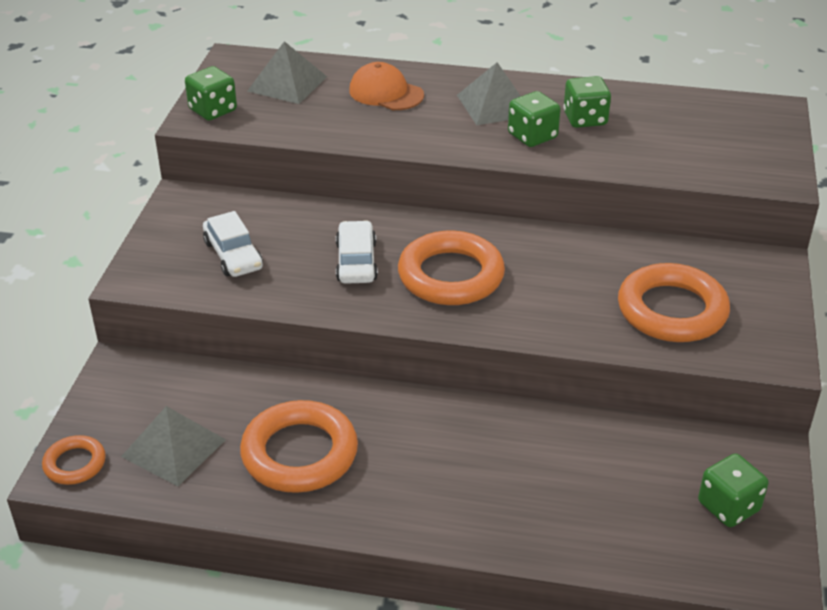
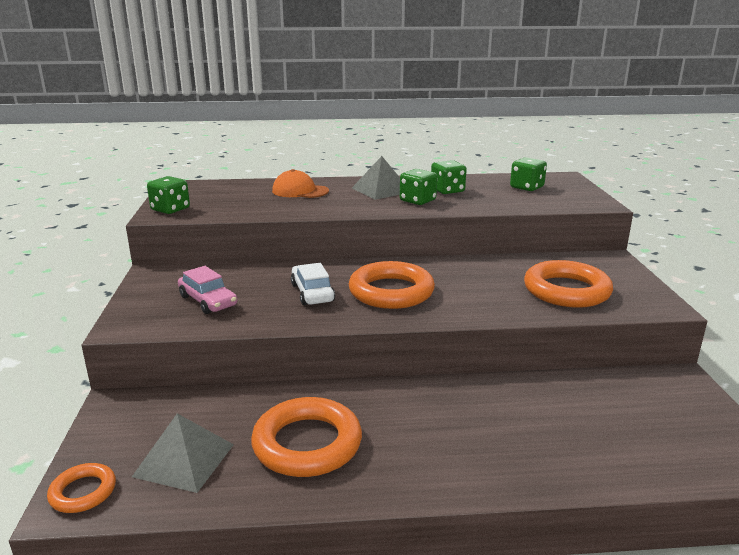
camera: 15 degrees left, 15 degrees down
white car [203,211,263,277] -> pink car [178,266,237,314]
grey pyramid [247,41,327,104] -> none
green dice [698,453,768,527] -> green dice moved to [510,157,547,191]

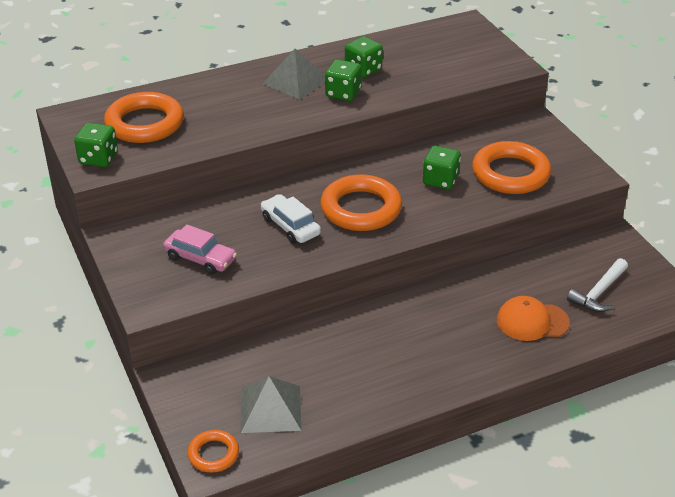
camera: 20 degrees left, 15 degrees up
orange ring [251,397,362,477] -> orange ring moved to [104,92,184,143]
orange cap [272,169,329,198] -> orange cap moved to [497,296,570,341]
green dice [510,157,547,191] -> green dice moved to [423,146,461,190]
none -> white hammer [567,258,628,312]

